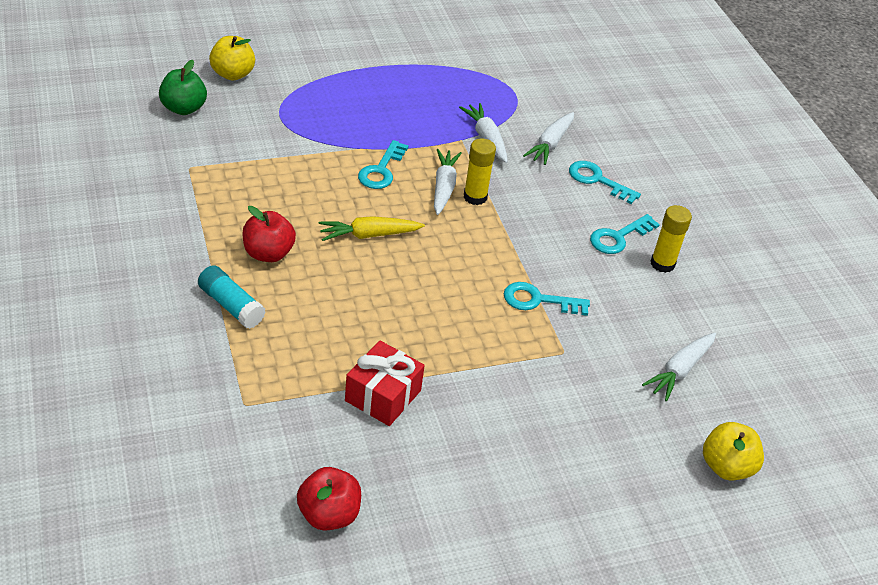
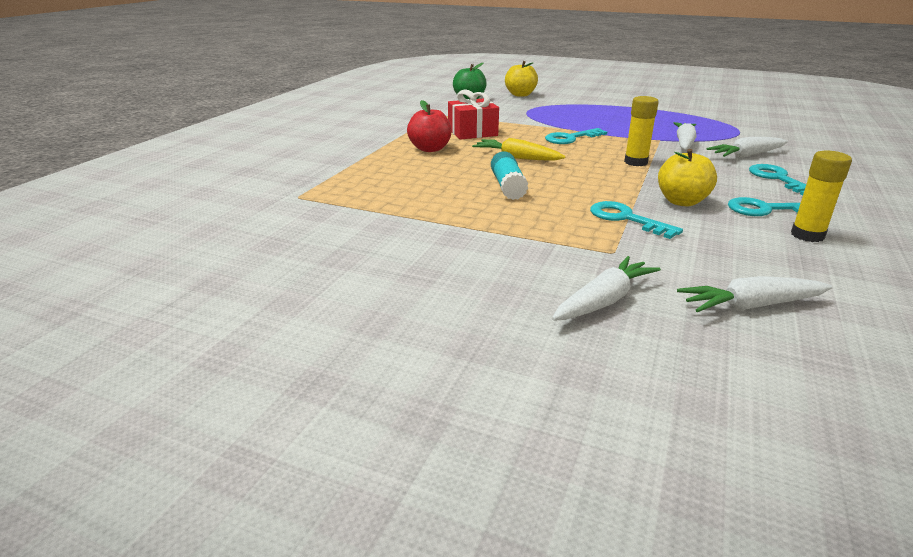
camera: 45 degrees right, 15 degrees down
turquoise glue stick [198,265,266,329] -> turquoise glue stick moved to [491,151,528,200]
red apple [297,467,361,531] -> none
red gift [345,340,425,426] -> red gift moved to [448,89,499,140]
white carrot [434,149,462,215] -> white carrot moved to [552,256,661,321]
yellow apple [703,422,764,481] -> yellow apple moved to [658,149,717,206]

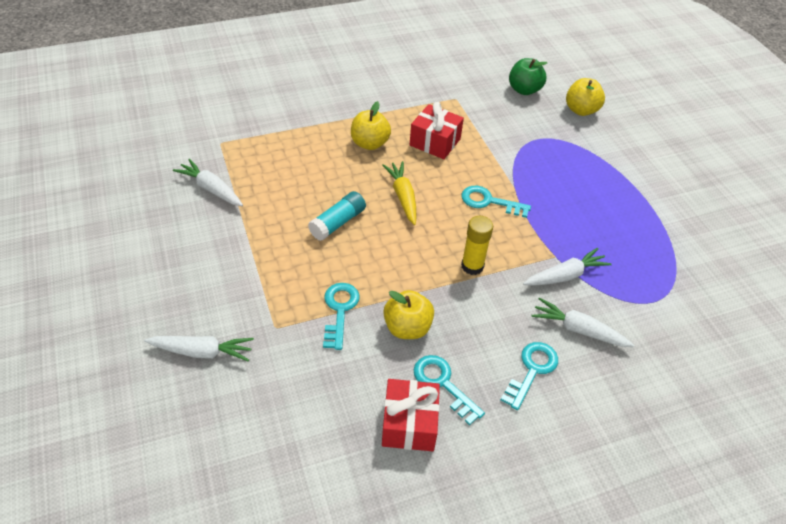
camera: 45 degrees right, 20 degrees up
red apple [407,100,452,152] -> yellow apple [351,101,391,150]
white carrot [677,276,832,312] -> white carrot moved to [173,159,243,206]
yellow glue stick [791,151,852,242] -> red gift [382,379,440,451]

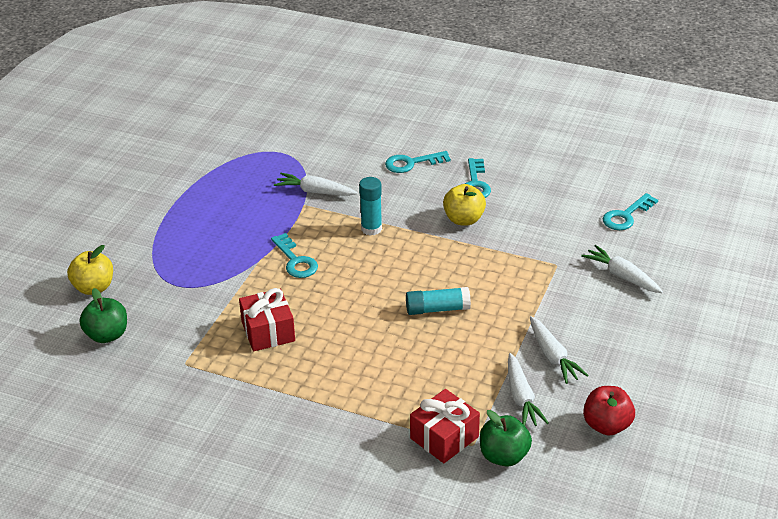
camera: 135 degrees left, 10 degrees down
turquoise key [323,283,360,350] -> turquoise key moved to [603,193,658,230]
yellow apple [351,101,391,150] -> none
yellow carrot [382,161,417,225] -> none
red gift [382,379,440,451] -> red gift moved to [410,389,480,463]
yellow glue stick [461,216,493,275] -> turquoise glue stick [359,177,382,236]
white carrot [532,297,634,347] -> white carrot moved to [530,316,589,384]
none -> green apple [480,410,532,467]
none -> red apple [583,386,635,436]

